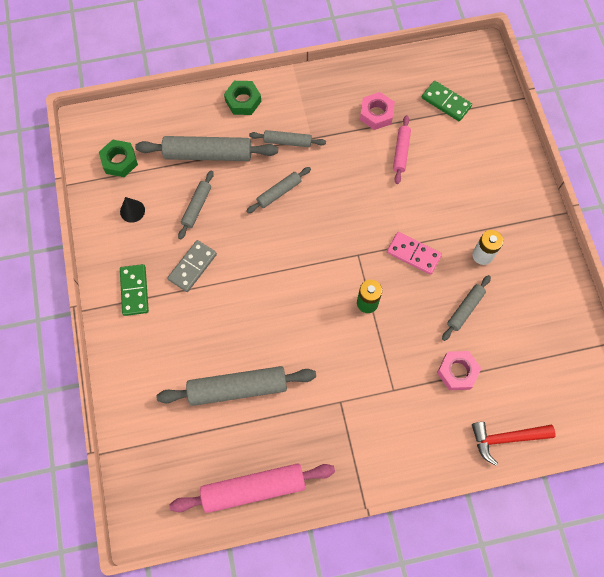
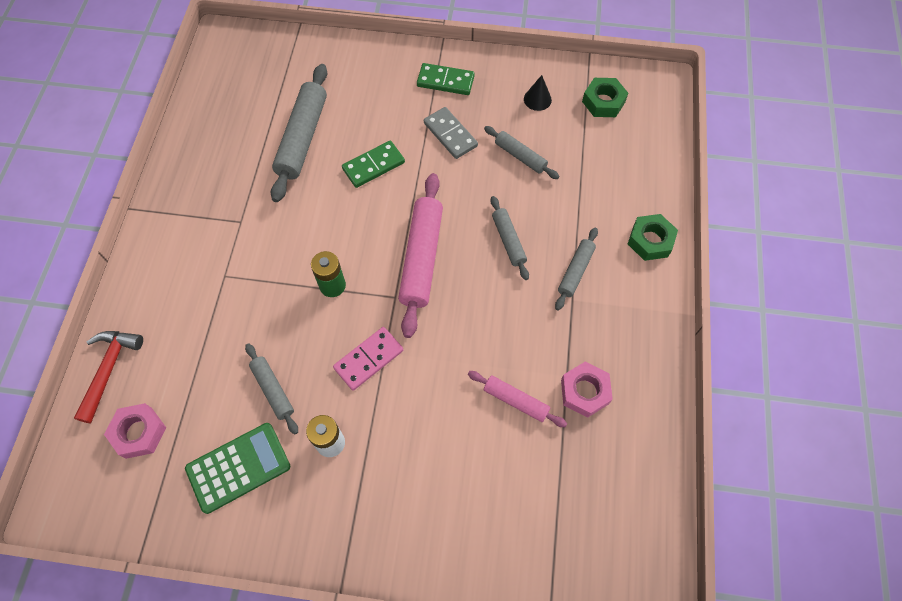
camera: 110 degrees right, 5 degrees down
grey rolling pin [135,136,278,161] -> none
pink rolling pin [169,463,335,513] -> pink rolling pin moved to [398,173,443,338]
green domino [422,81,472,121] -> green domino moved to [342,140,405,188]
pink nut [437,351,481,390] -> pink nut moved to [104,403,166,459]
none -> green calculator [185,423,290,514]

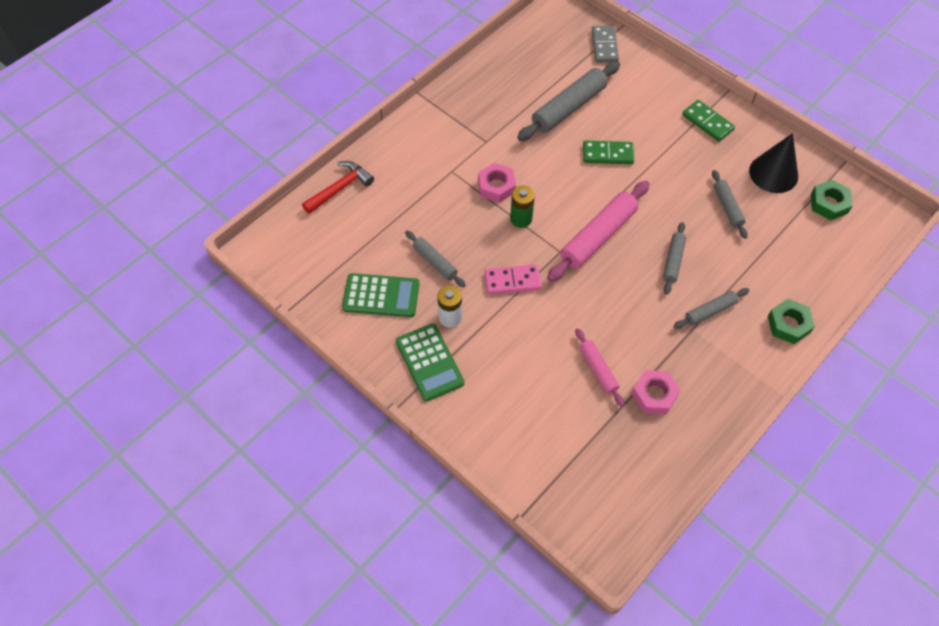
camera: 35 degrees right, 5 degrees down
pink nut [104,403,166,459] -> pink nut moved to [478,163,516,203]
grey rolling pin [245,343,298,434] -> grey rolling pin turned 45 degrees counterclockwise [405,231,466,288]
grey domino [424,107,478,159] -> grey domino moved to [592,26,619,63]
black cone [524,75,552,111] -> black cone [749,133,798,193], size x1.88
none -> green calculator [396,323,464,401]

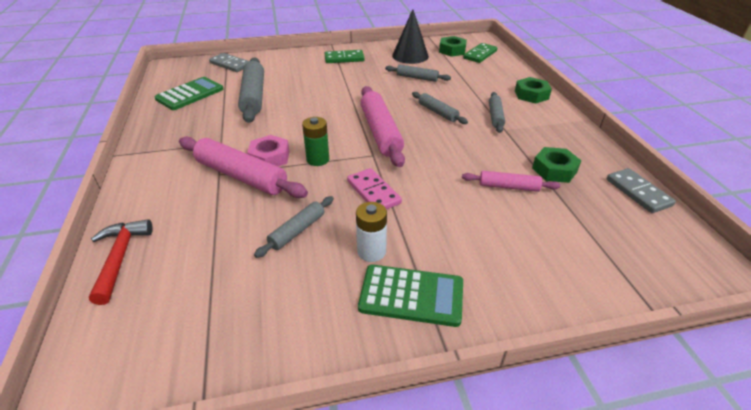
camera: 55 degrees left, 20 degrees down
green calculator [342,273,420,317] -> green calculator moved to [155,77,224,110]
grey rolling pin [405,231,466,288] -> grey rolling pin turned 45 degrees counterclockwise [254,196,334,258]
pink domino [485,265,542,294] -> pink domino turned 60 degrees counterclockwise [347,168,402,209]
green domino [583,140,634,164] -> green domino moved to [463,43,497,63]
pink nut [632,370,681,414] -> green nut [532,147,582,183]
none -> pink rolling pin [179,136,308,198]
none -> grey domino [607,168,676,213]

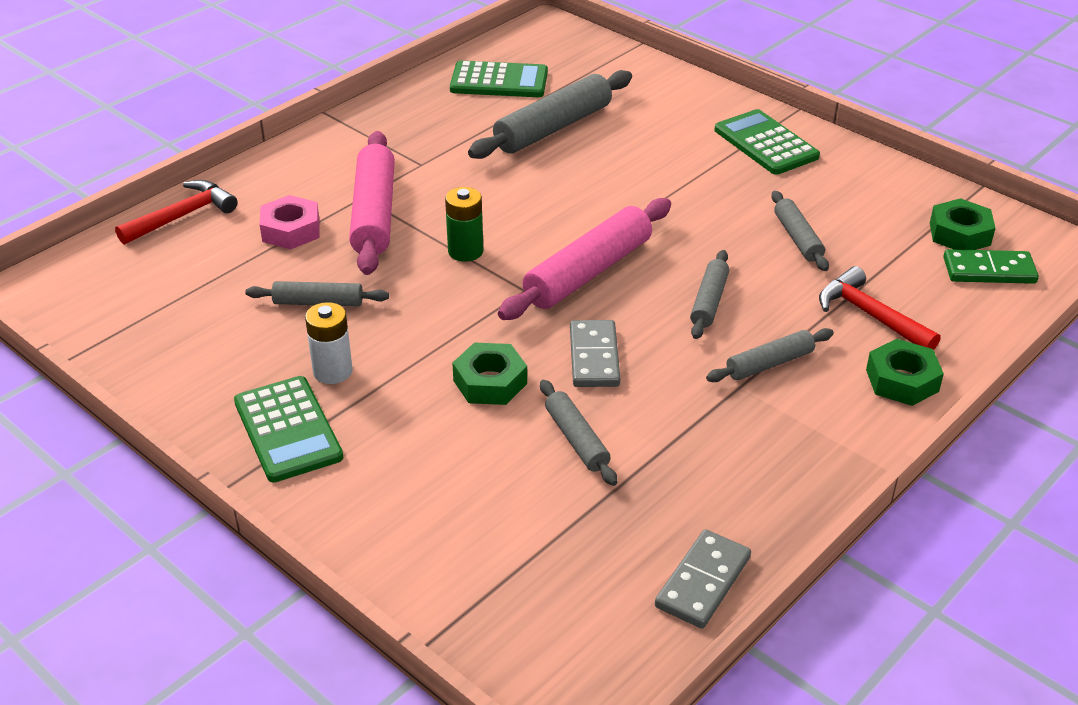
camera: 55 degrees right, 0 degrees up
grey domino [209,53,249,72] -> grey domino moved to [570,320,620,387]
pink nut [247,135,290,166] -> pink nut moved to [259,195,319,250]
green domino [325,50,365,63] -> green calculator [715,109,820,175]
pink domino [347,168,402,209] -> none
black cone [392,9,429,64] -> none
pink rolling pin [462,171,561,192] -> grey rolling pin [540,380,617,486]
green nut [532,147,582,183] -> green nut moved to [452,343,527,405]
none -> red hammer [819,266,940,350]

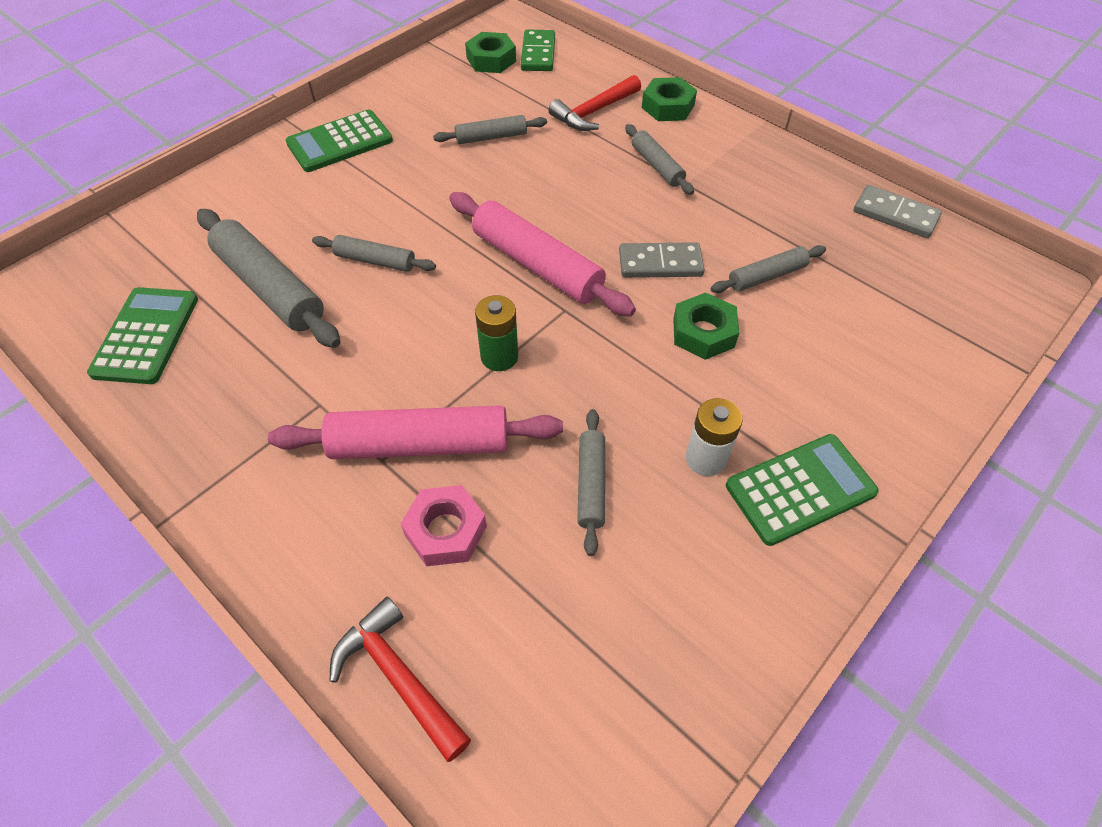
camera: 90 degrees left, 15 degrees up
grey rolling pin [690,250,729,339] -> grey rolling pin moved to [312,235,436,272]

